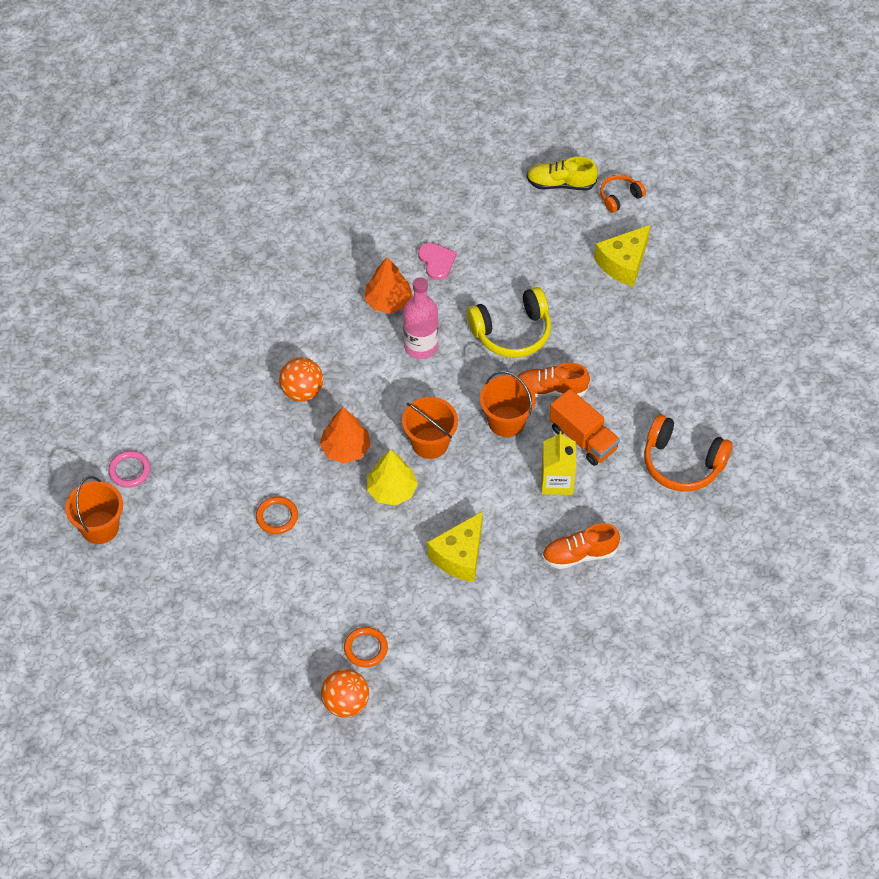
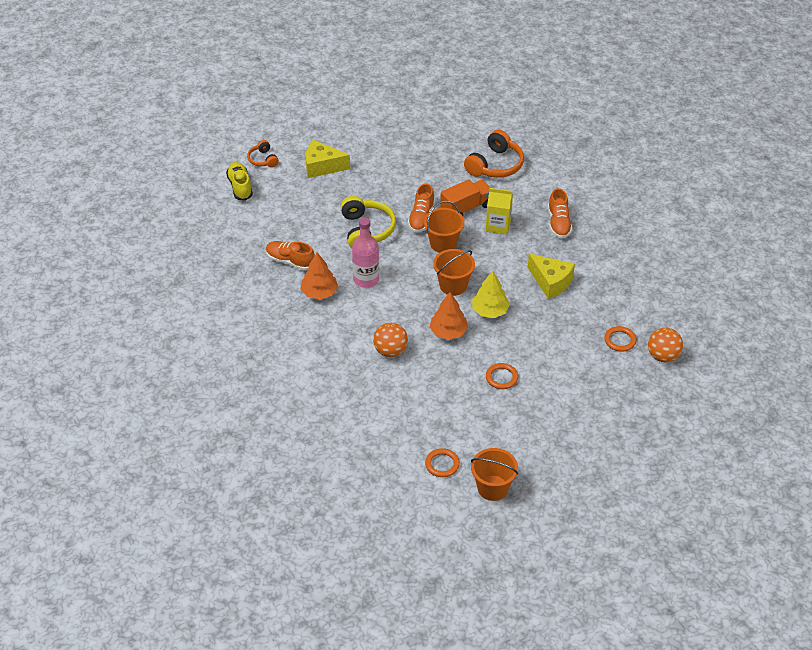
camera: 80 degrees left, 10 degrees down
pink ring [108,451,150,487] -> orange ring [425,448,460,477]
pink heart [418,243,457,280] -> orange shoe [266,241,315,271]
yellow shoe [526,157,598,190] -> yellow shoe turned 150 degrees clockwise [226,162,253,201]
yellow cheese [594,225,650,287] -> yellow cheese turned 135 degrees clockwise [306,140,350,178]

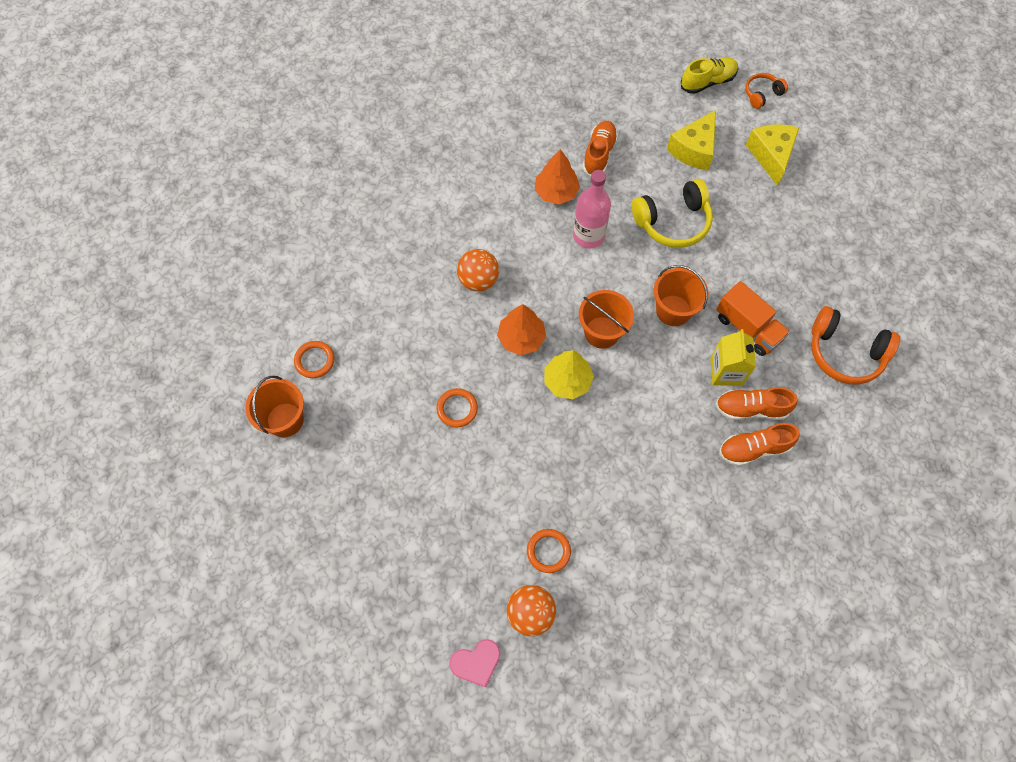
camera: 80 degrees right, 20 degrees up
orange shoe [408,183,435,232] -> orange shoe moved to [716,387,798,420]
yellow cheese [528,254,575,299] -> yellow cheese moved to [667,110,716,170]
none -> pink heart [449,639,500,687]

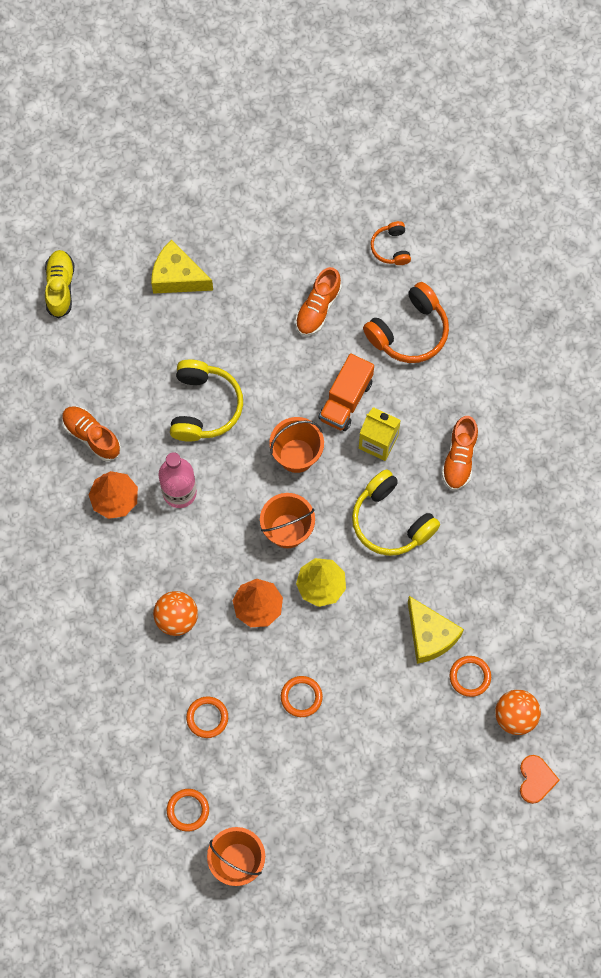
camera: 65 degrees left, 5 degrees up
pink heart [449,639,500,687] -> orange heart [520,755,560,804]
yellow cheese [667,110,716,170] -> yellow cheese moved to [408,596,464,664]
orange truck [716,281,790,356] -> orange truck turned 135 degrees clockwise [318,353,374,431]
orange shoe [716,387,798,420] -> orange shoe moved to [295,267,342,336]
orange headphones [745,73,788,109] -> orange headphones moved to [371,221,411,265]
none -> orange ring [186,696,228,738]
none -> yellow headphones [352,469,440,556]

